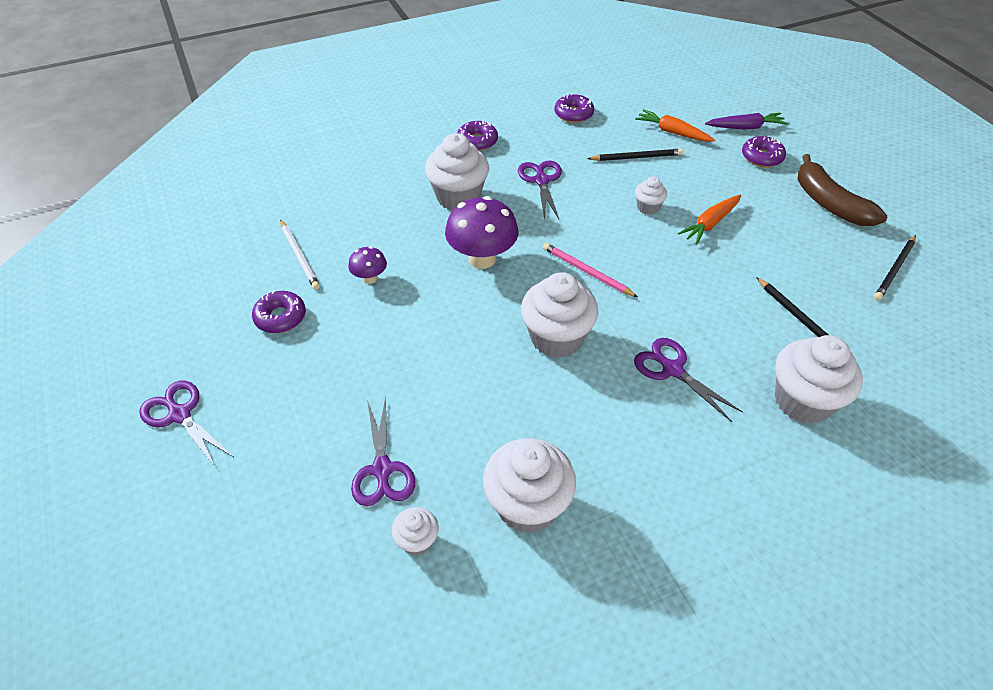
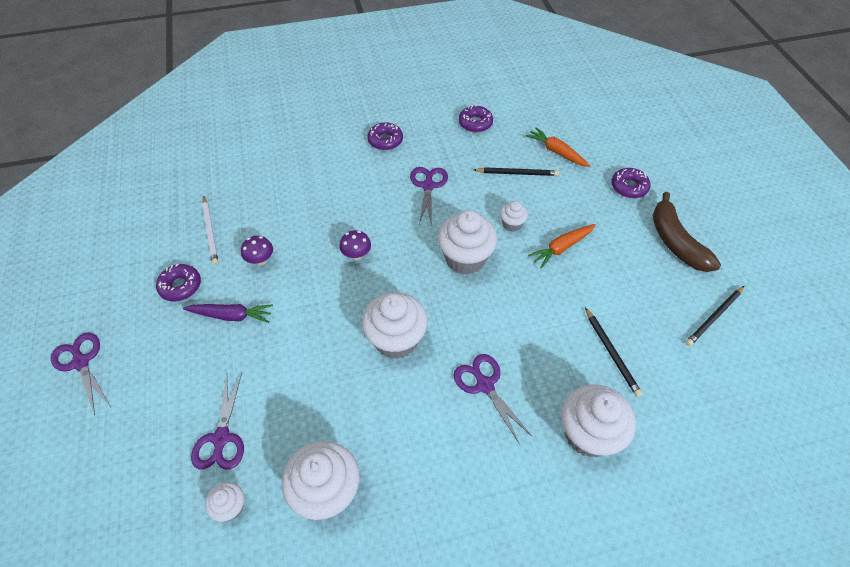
camera: 10 degrees right, 5 degrees up
white cupcake [425,133,489,210] -> white cupcake moved to [437,210,498,275]
purple mushroom [445,196,518,269] -> purple mushroom [340,230,371,260], size x0.52
pink pencil [543,243,638,297] -> none
purple carrot [705,113,788,130] -> purple carrot moved to [183,304,273,323]

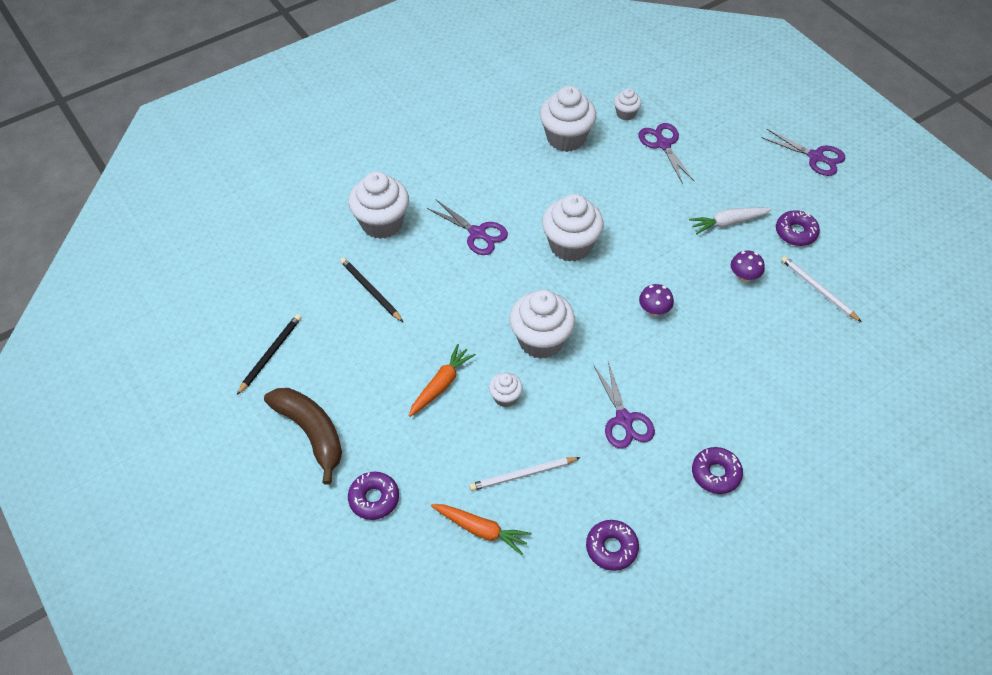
camera: 160 degrees right, 0 degrees up
purple carrot [183,304,273,323] -> white carrot [689,207,772,234]
black pencil [474,167,559,176] -> white pencil [469,457,581,491]

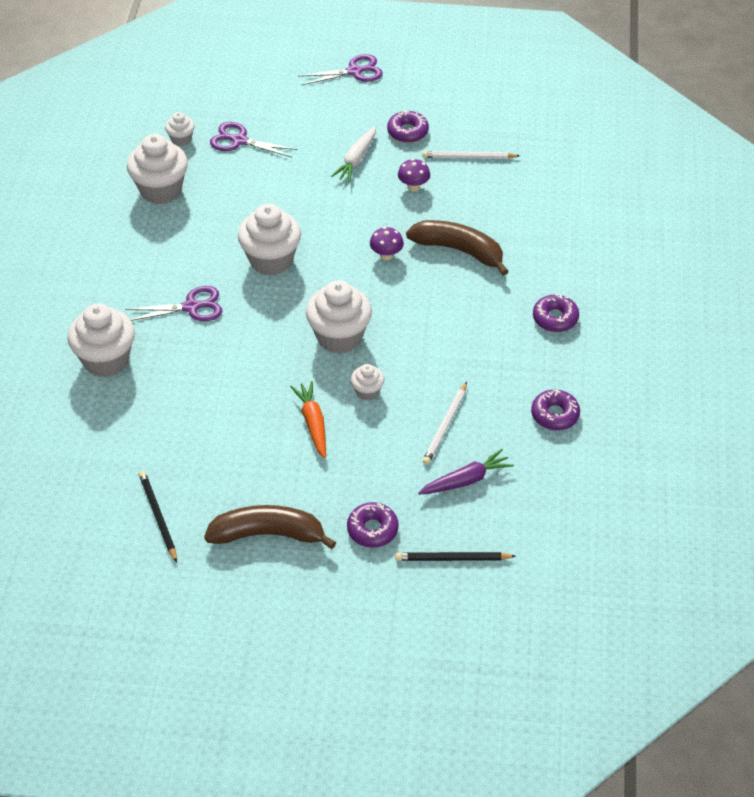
camera: 50 degrees left, 5 degrees down
black pencil [340,257,403,322] -> black pencil moved to [395,552,516,561]
orange carrot [431,504,531,555] -> purple carrot [418,449,514,495]
purple scissors [594,362,655,449] -> none
none -> brown banana [406,220,509,276]

